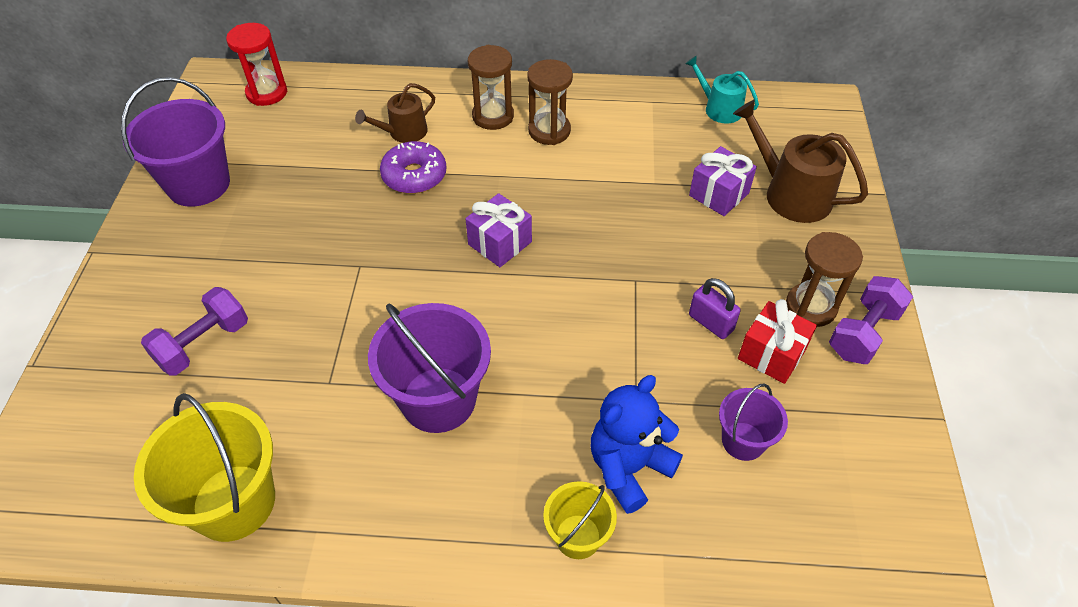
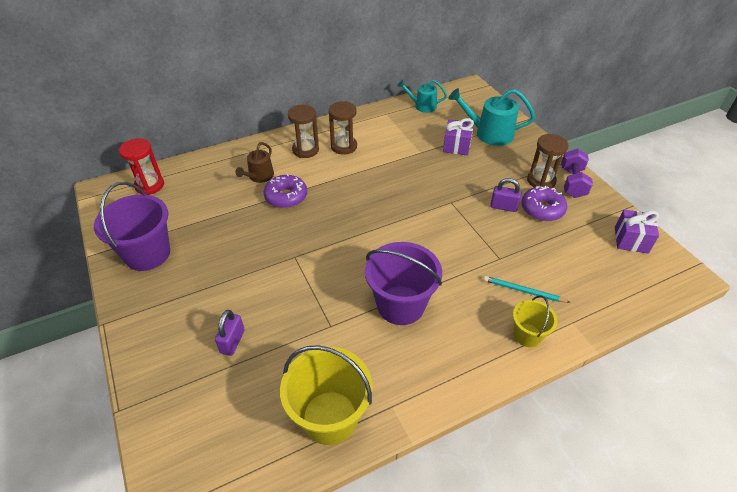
camera: 30 degrees left, 5 degrees down
purple dumbbell [141,287,248,376] -> purple padlock [215,310,245,356]
purple gift [465,193,532,267] -> purple gift moved to [615,210,659,254]
blue teddy bear [591,375,683,514] -> turquoise pencil [483,276,569,302]
purple bucket [719,383,788,461] -> none
brown watering can [733,100,868,223] -> turquoise watering can [448,88,535,146]
red gift [738,299,817,384] -> purple donut [521,186,567,221]

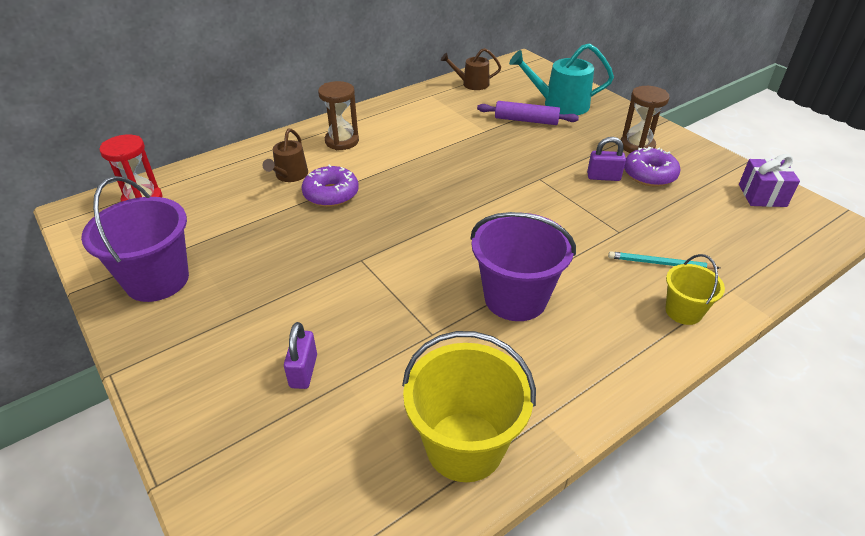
camera: 10 degrees left, 5 degrees down
brown hourglass [329,101,357,155] -> none
turquoise watering can [398,80,447,113] -> brown watering can [441,48,501,90]
purple gift [443,118,474,156] -> purple rolling pin [477,101,579,125]
purple dumbbell [561,149,593,198] -> none

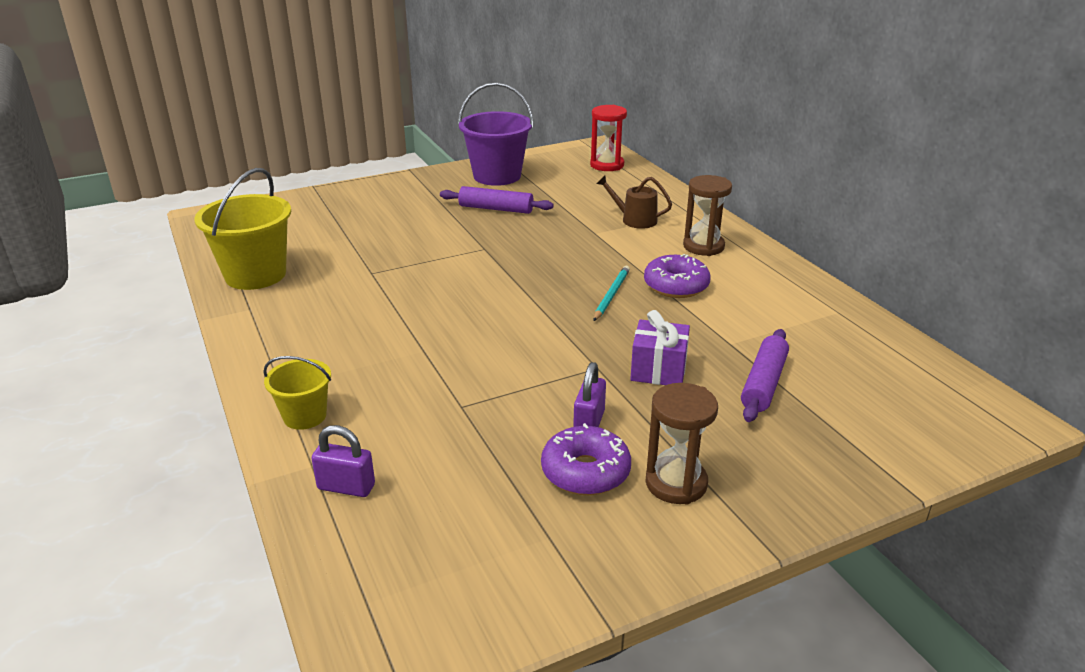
camera: 100 degrees right, 10 degrees down
purple padlock [284,322,317,389] -> purple padlock moved to [311,425,375,497]
purple donut [301,164,359,207] -> purple donut moved to [644,254,711,298]
brown watering can [441,48,501,90] -> none
purple bucket [470,212,576,321] -> none
turquoise watering can [509,43,614,115] -> none
turquoise pencil [608,251,720,269] -> turquoise pencil moved to [594,266,630,321]
purple gift [739,154,800,207] -> purple gift moved to [630,310,690,385]
none -> purple rolling pin [440,186,554,214]

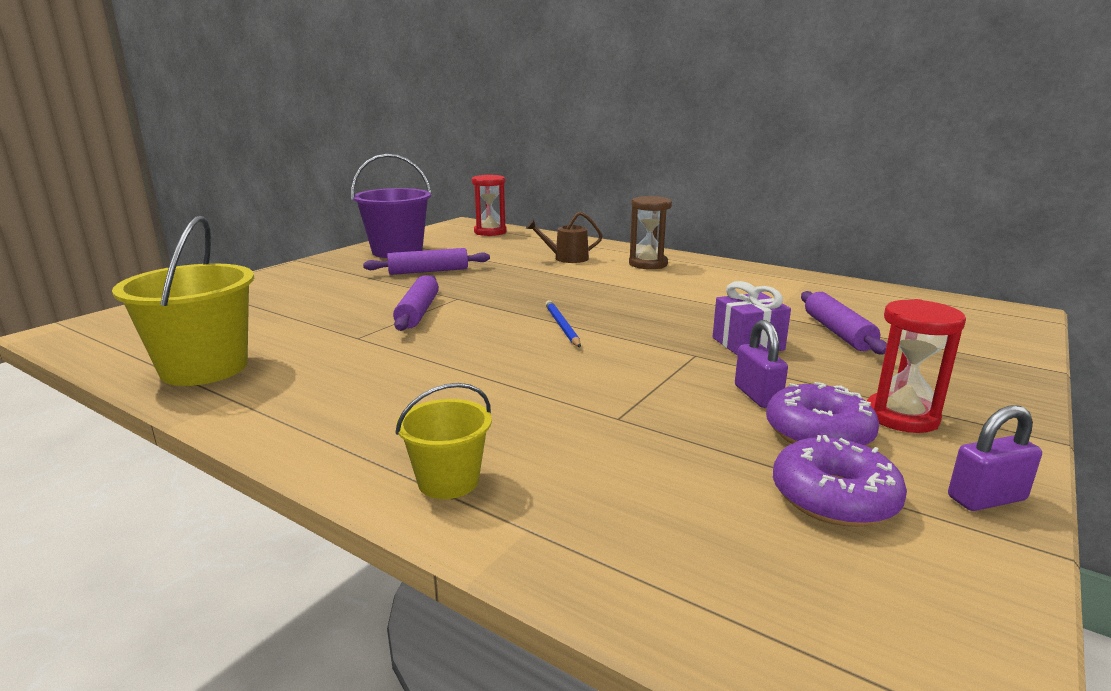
camera: 30 degrees left, 10 degrees down
purple padlock [311,425,375,497] -> purple padlock moved to [948,405,1042,511]
turquoise pencil [594,266,630,321] -> none
purple donut [644,254,711,298] -> purple donut moved to [773,435,907,527]
brown hourglass [646,383,718,504] -> red hourglass [867,299,966,433]
none -> purple rolling pin [393,275,439,331]
none -> blue pencil [545,300,581,348]

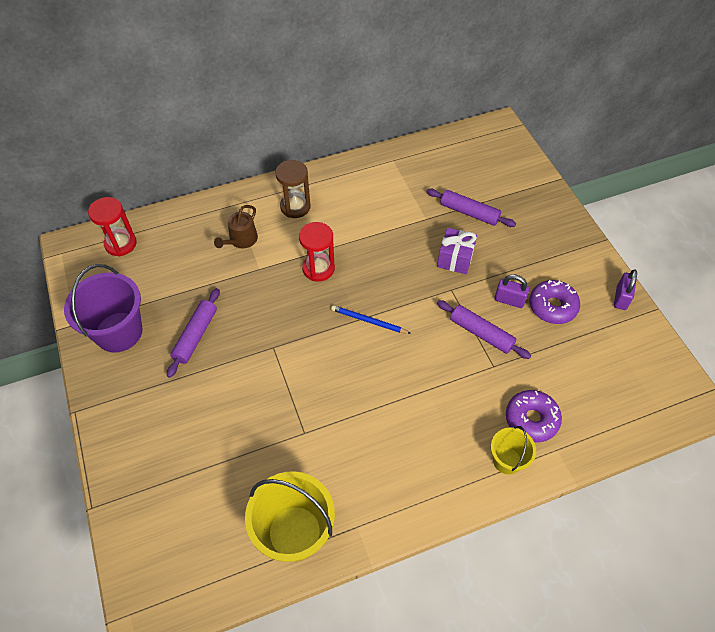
camera: 55 degrees left, 35 degrees up
purple rolling pin [393,275,439,331] -> purple rolling pin moved to [437,300,531,359]
purple donut [773,435,907,527] -> purple donut moved to [506,390,562,442]
red hourglass [867,299,966,433] -> red hourglass moved to [299,222,335,282]

